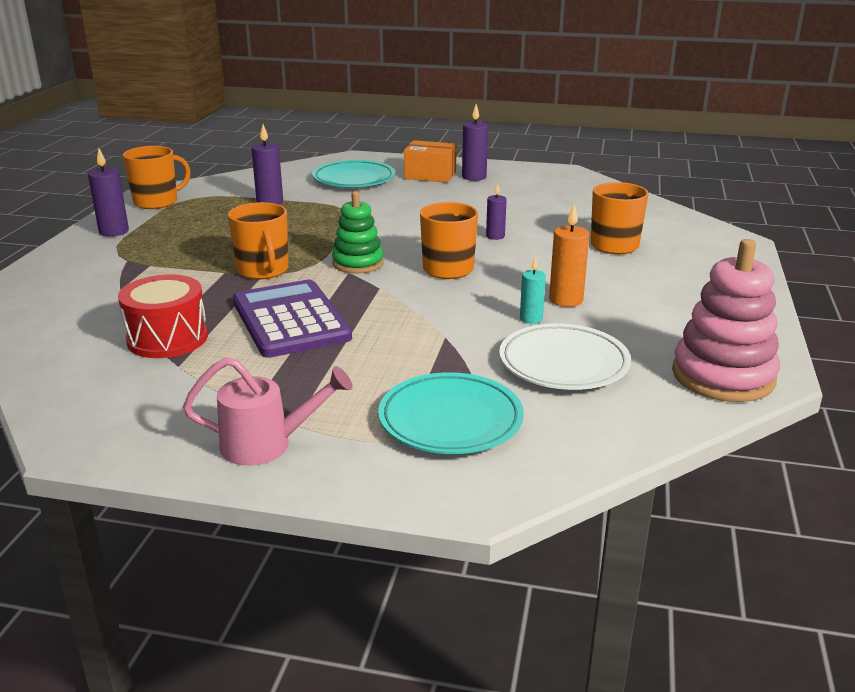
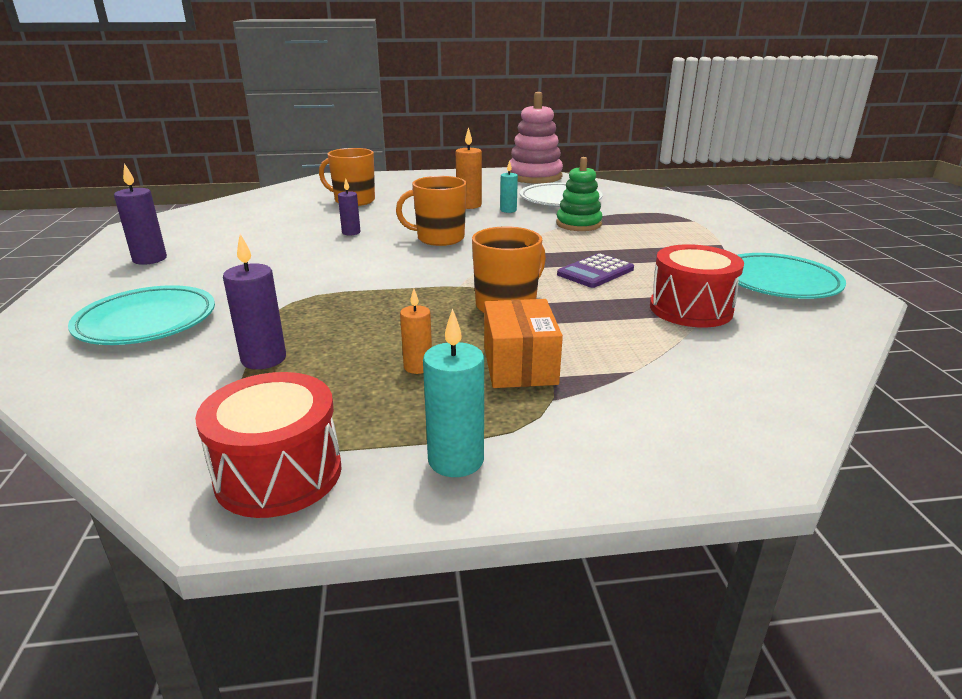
camera: 110 degrees left, 0 degrees up
purple candle [88,148,129,237] -> turquoise candle [423,308,484,477]
orange mug [123,146,191,209] -> red drum [195,372,342,518]
pink watering can [183,357,353,466] -> none
purple calculator [233,280,352,358] -> purple calculator [557,253,634,288], size x0.56
green stacking toy [332,191,384,274] -> green stacking toy moved to [556,157,603,231]
turquoise plate [378,372,524,454] -> turquoise plate moved to [737,253,846,299]
orange box [404,140,457,183] -> orange box moved to [484,299,563,388]
none -> orange candle [400,289,432,374]

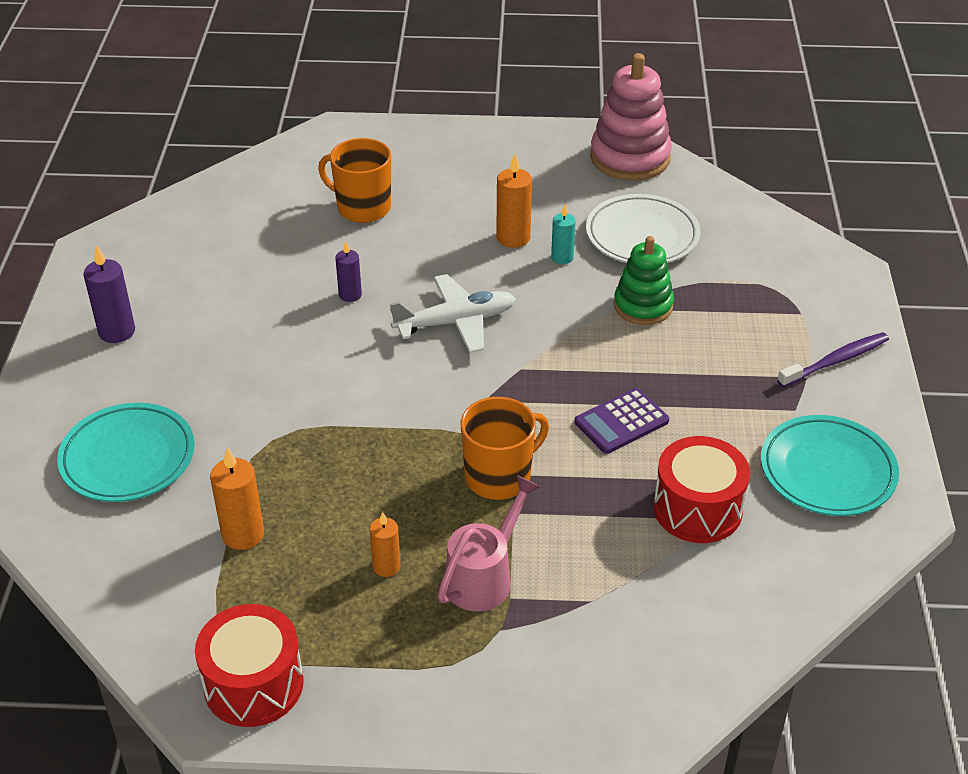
camera: 10 degrees right, 15 degrees up
purple candle [223,234,286,369] -> orange candle [210,447,264,550]
orange mug [396,176,467,246] -> white plane [390,274,516,353]
turquoise candle [423,308,484,477] -> none
orange box [484,299,563,388] -> pink watering can [438,475,540,612]
none -> purple toothbrush [777,332,889,387]

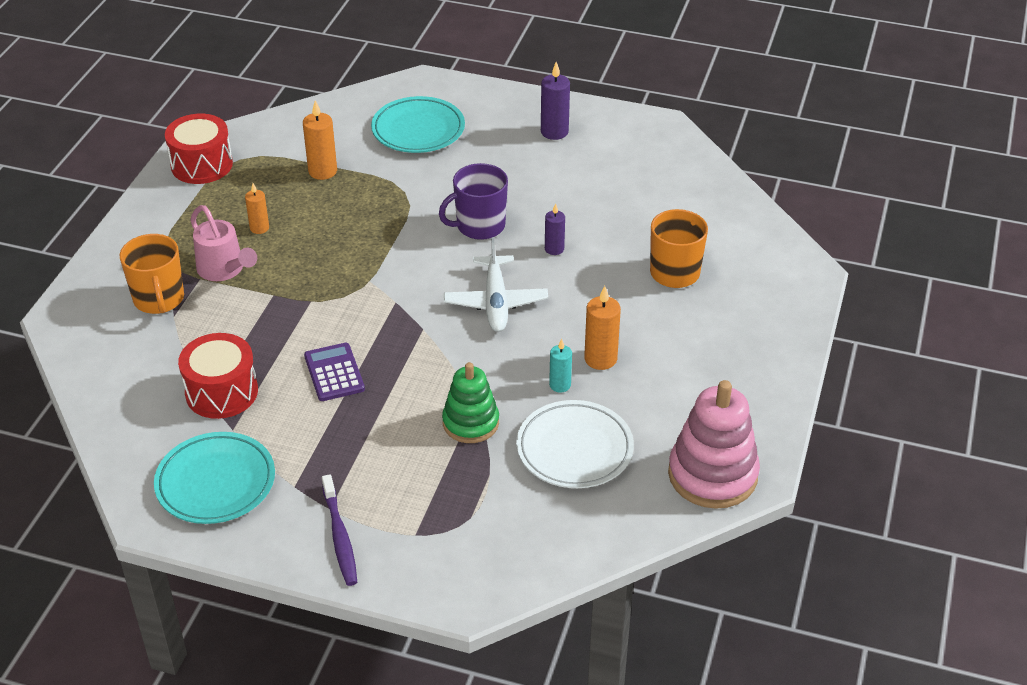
camera: 105 degrees right, 0 degrees up
orange mug [461,397,549,500] -> orange mug moved to [120,234,184,314]
none -> purple mug [439,163,508,240]

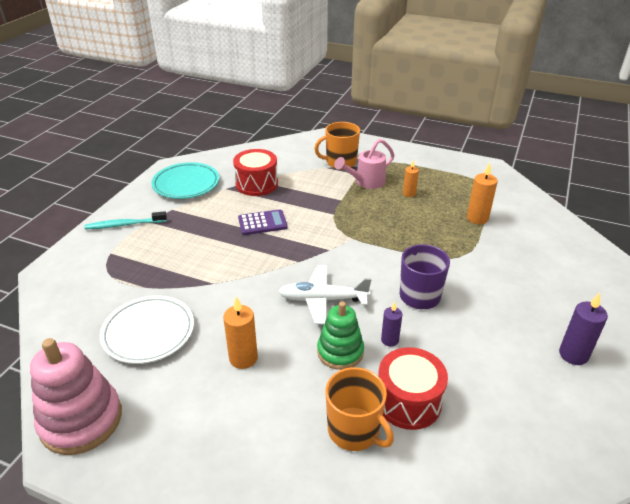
camera: 95 degrees right, 5 degrees down
red drum [165,114,233,184] -> red drum moved to [379,347,448,430]
purple toothbrush [322,474,357,586] -> turquoise toothbrush [85,211,167,230]
turquoise plate [371,96,465,153] -> none
green stacking toy [442,362,499,443] -> green stacking toy moved to [317,301,364,370]
turquoise candle [549,339,572,393] -> none

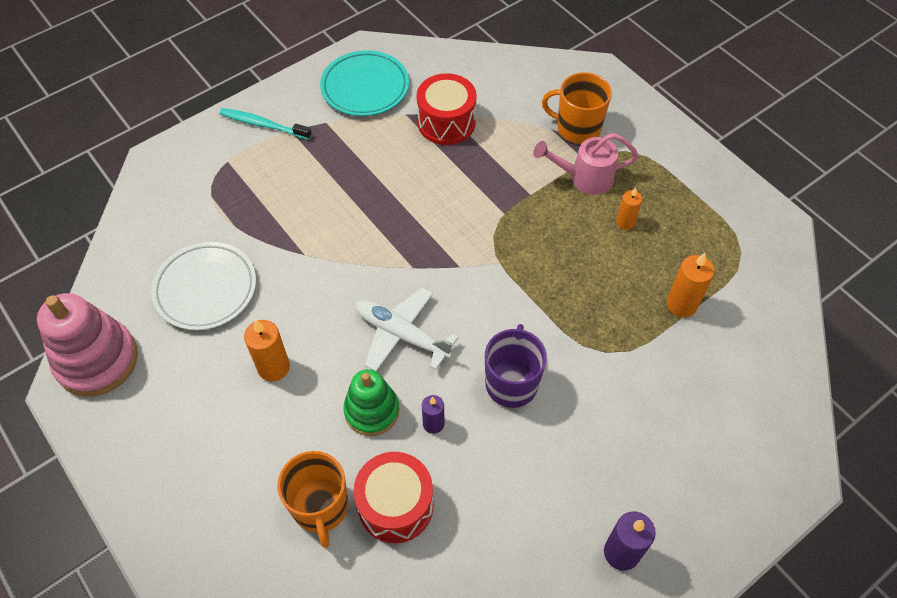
camera: 30 degrees right, 20 degrees up
purple calculator [238,209,287,235] -> none

